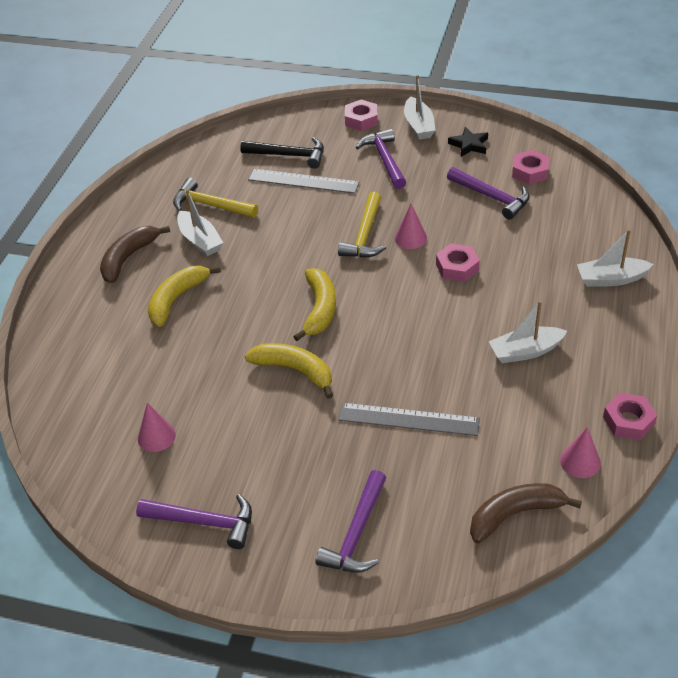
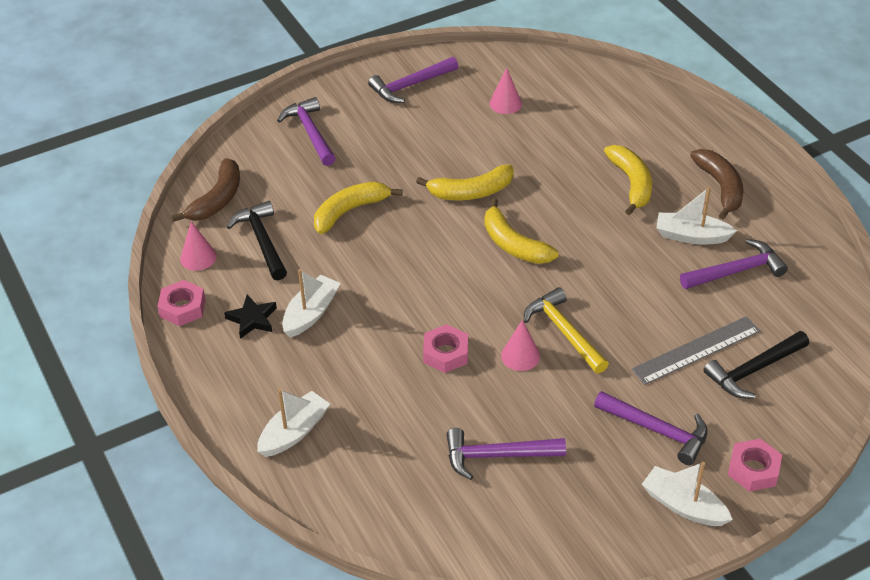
camera: 135 degrees right, 0 degrees up
yellow hammer [173,178,258,218] -> purple hammer [680,239,788,289]
grey ruler [338,403,480,436] -> yellow banana [314,182,403,234]
black star [448,127,488,157] -> black star moved to [224,295,277,339]
pink nut [512,150,549,184] -> none
none -> black hammer [227,201,287,280]

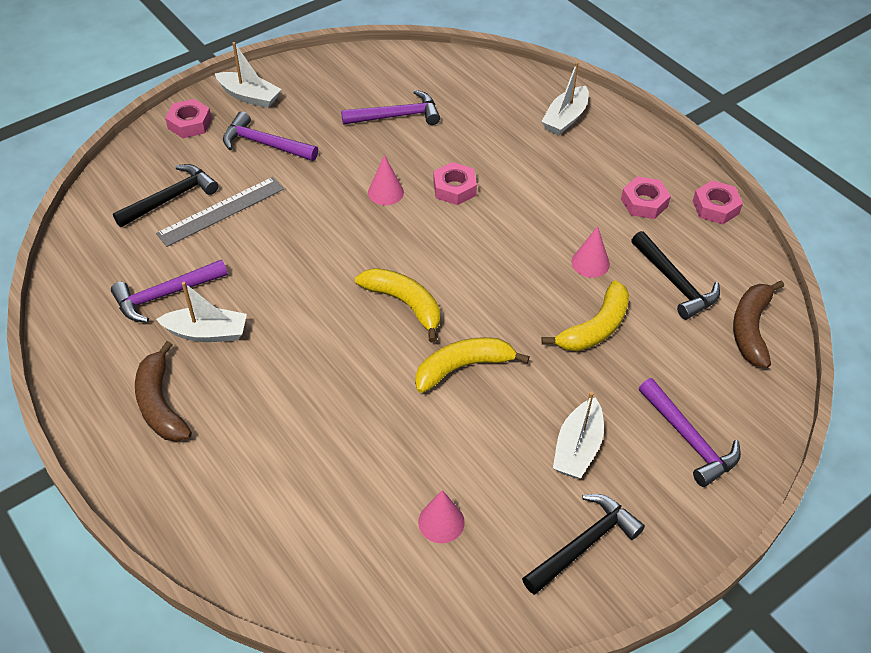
camera: 170 degrees right, 5 degrees up
pink cone [180,221,217,271] -> pink cone moved to [571,226,610,278]
black star [224,295,277,339] -> pink nut [621,176,671,219]
white boat [282,269,341,337] -> white boat moved to [553,392,604,478]
purple hammer [368,57,458,103] -> black hammer [522,494,645,595]
yellow hammer [524,287,609,374] -> none
yellow banana [604,145,652,215] -> none

